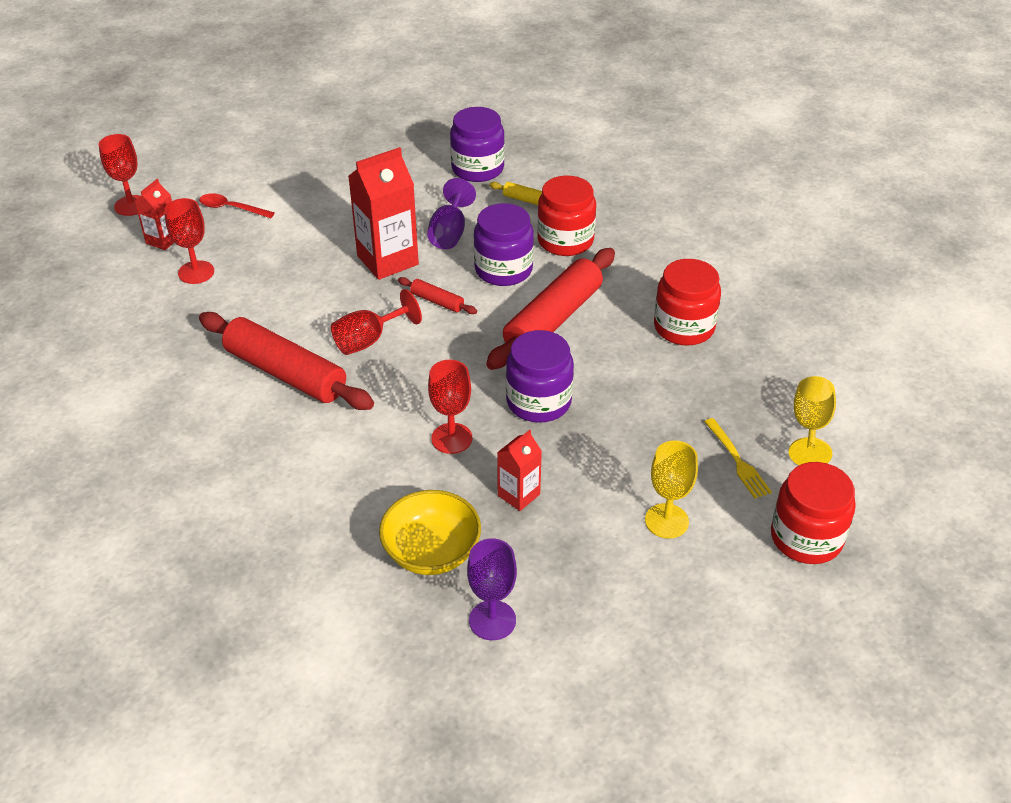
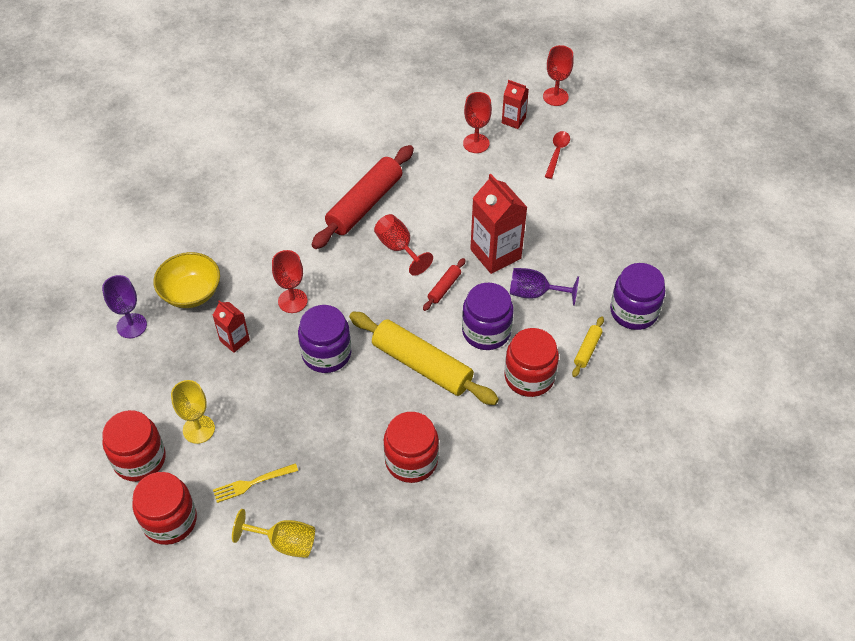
camera: 90 degrees right, 10 degrees up
red rolling pin [486,248,615,370] -> yellow rolling pin [349,312,499,405]
none -> red jar [102,410,166,482]

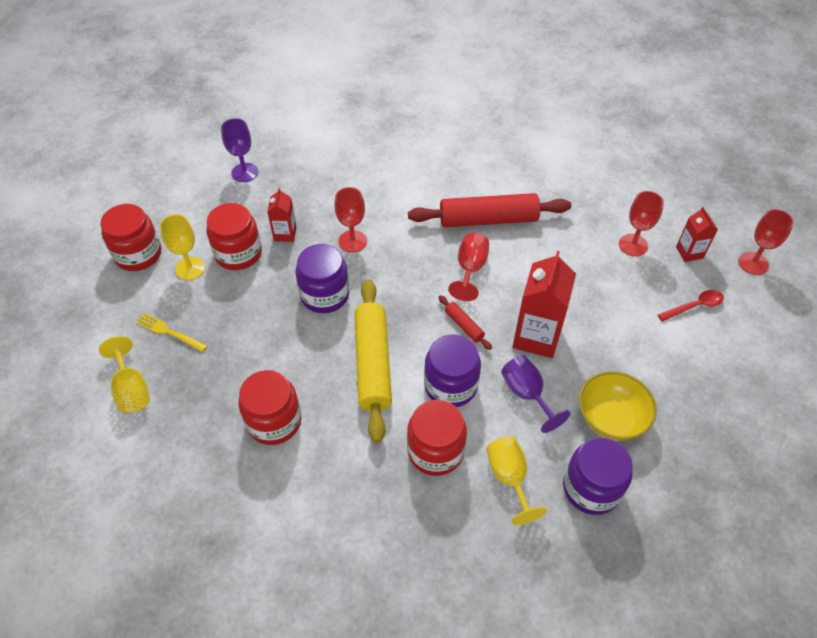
camera: 50 degrees right, 0 degrees up
red jar [132,472,197,545] -> red jar moved to [207,203,262,270]
yellow bowl [153,252,220,308] -> yellow bowl moved to [579,371,657,441]
red rolling pin [423,258,466,311] -> red rolling pin turned 60 degrees clockwise [438,295,492,350]
yellow rolling pin [572,316,604,377] -> yellow goblet [486,436,547,525]

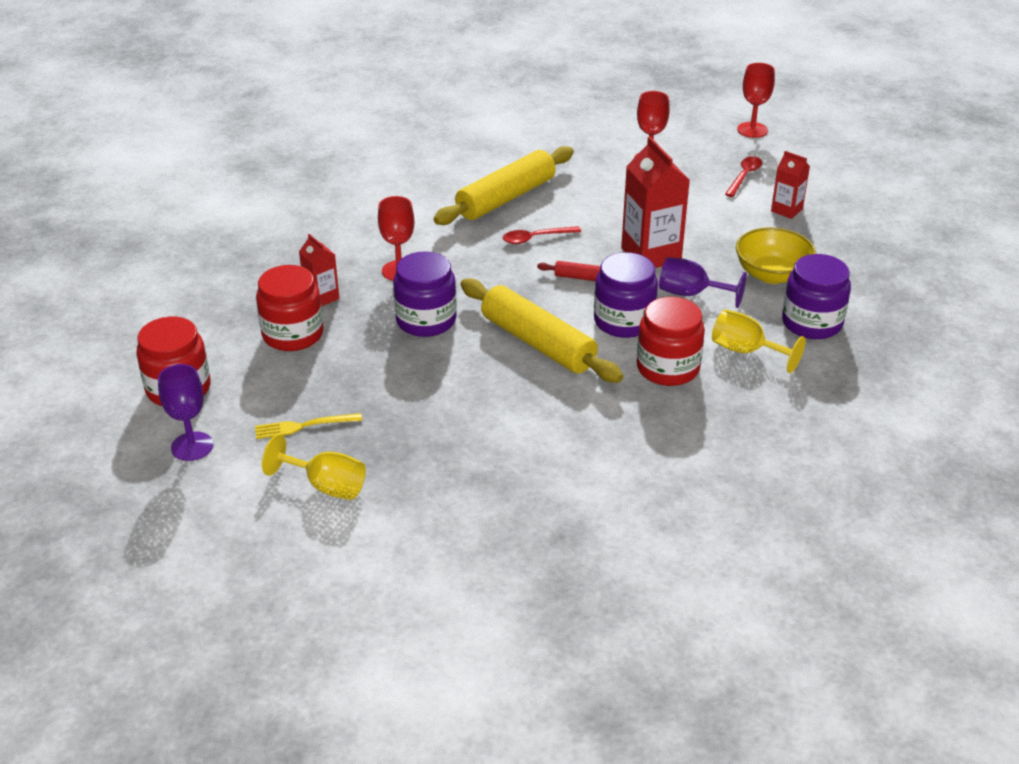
camera: 40 degrees left, 15 degrees down
yellow goblet [160,214,205,280] -> none
purple goblet [221,118,258,182] -> purple goblet moved to [158,364,213,461]
red jar [238,370,302,445] -> none
red rolling pin [408,193,571,227] -> yellow rolling pin [433,146,574,225]
red goblet [448,233,489,301] -> red spoon [503,226,581,244]
red carton [676,207,718,262] -> red carton moved to [771,151,810,219]

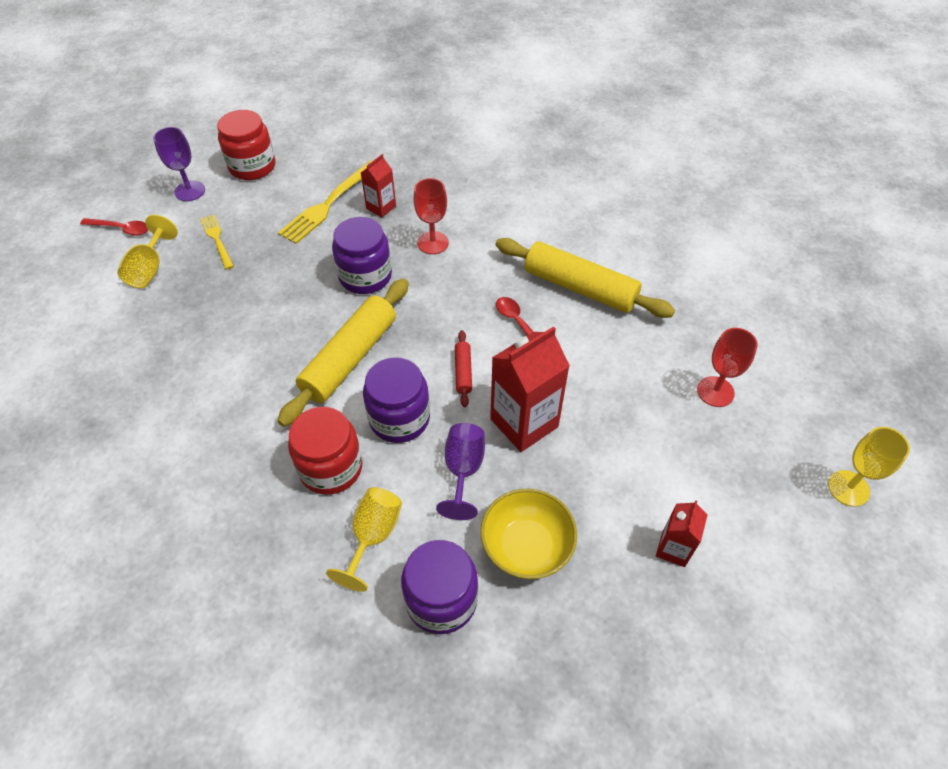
camera: 75 degrees right, 15 degrees up
red jar [256,265,324,351] -> yellow fork [278,160,373,244]
red spoon [725,156,762,197] -> red spoon moved to [80,218,148,236]
red goblet [737,63,775,138] -> yellow goblet [828,427,910,507]

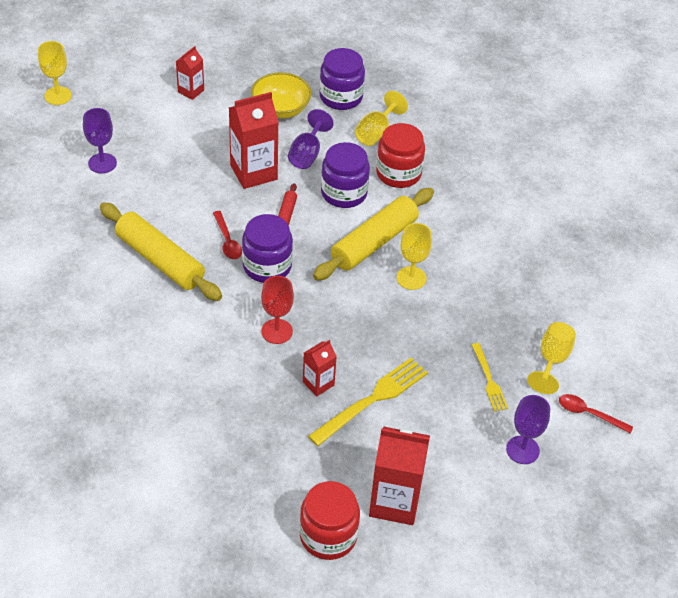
camera: 170 degrees left, 5 degrees down
red jar [217,110,275,180] -> red jar moved to [300,481,360,560]
purple jar [332,217,392,294] -> purple jar moved to [242,214,293,283]
red goblet [697,328,758,407] -> purple goblet [83,108,117,173]
none -> red carton [369,427,430,525]
none -> yellow goblet [397,223,432,290]

